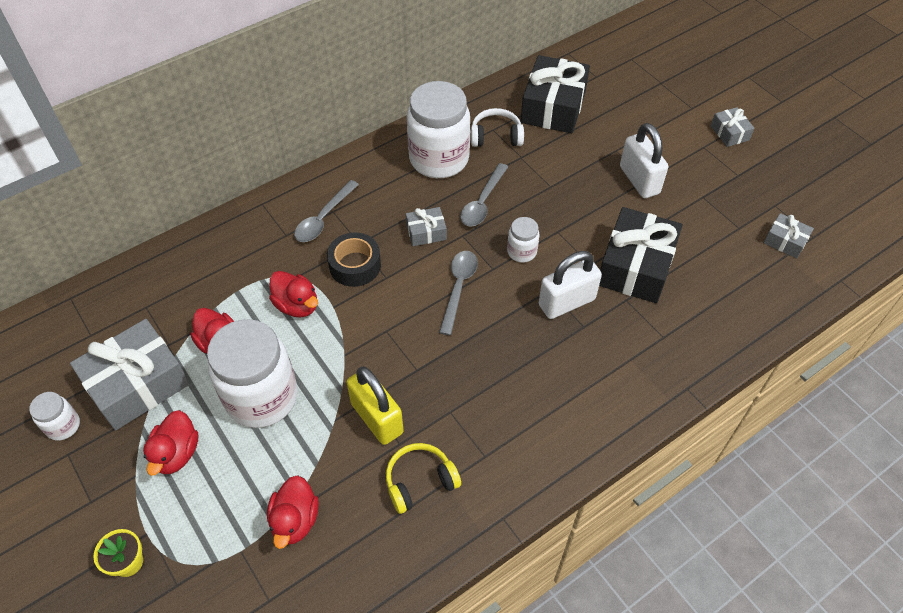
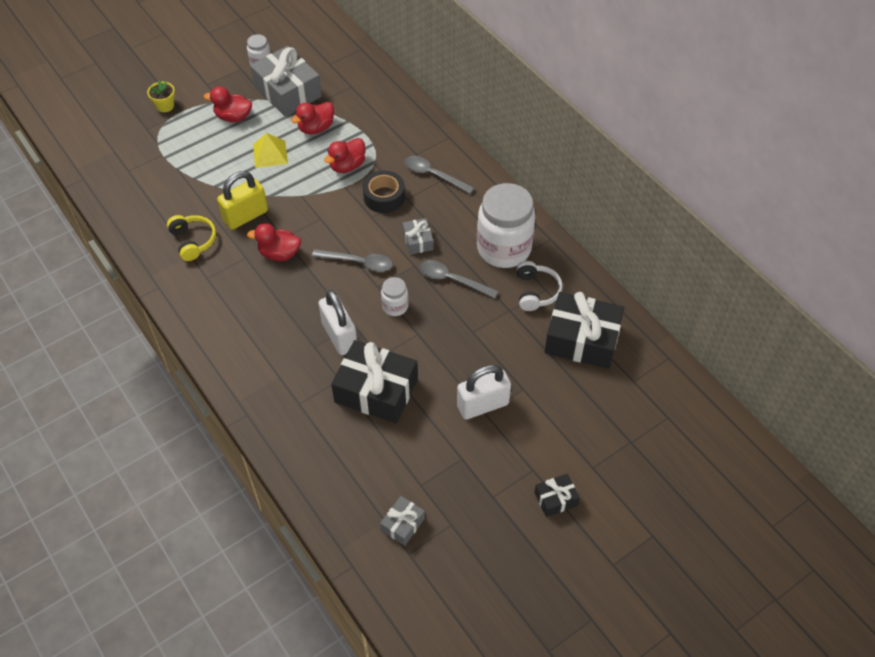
camera: 90 degrees right, 0 degrees up
white jar [207,319,298,428] -> yellow pyramid [253,133,288,168]
red duck [267,475,319,549] -> red duck moved to [247,223,301,261]
grey gift [711,107,754,147] -> black gift [534,473,580,517]

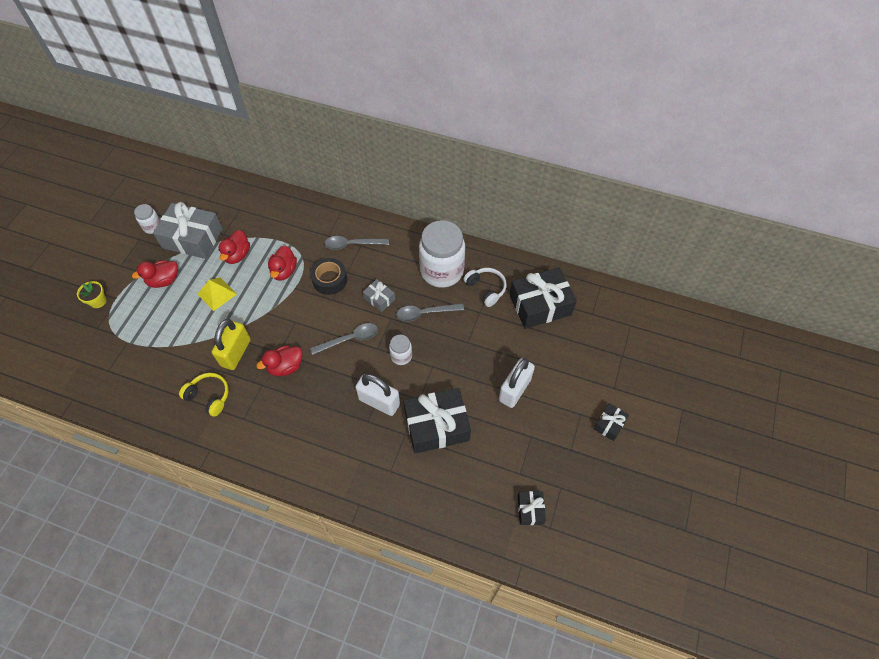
camera: 35 degrees left, 5 degrees up
grey gift [380,496,425,546] -> black gift [518,491,546,525]

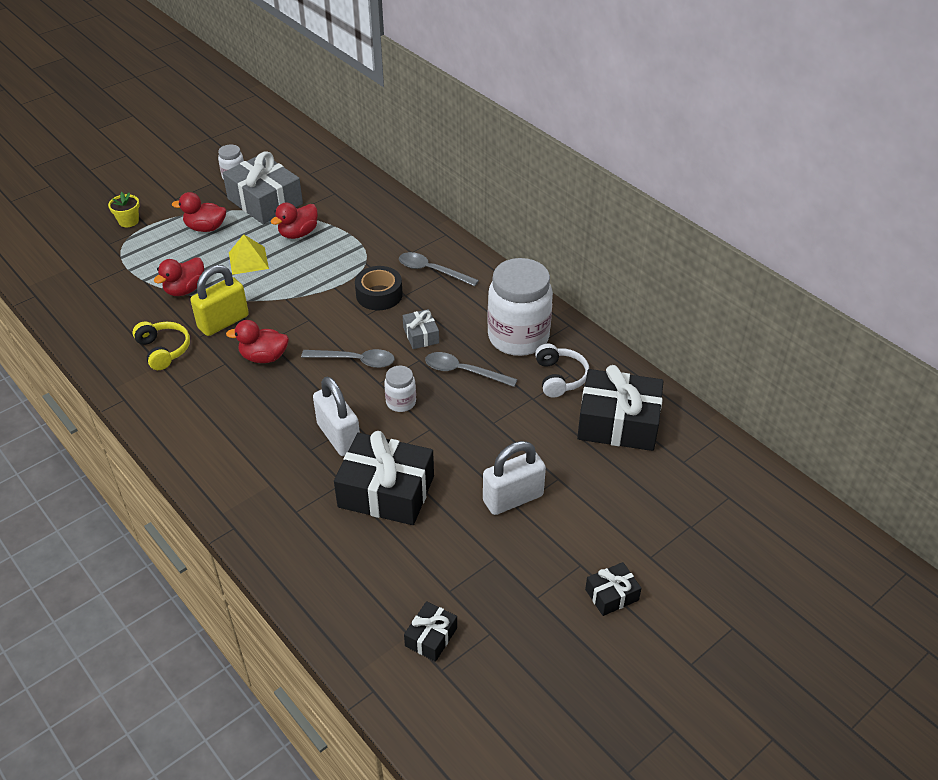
camera: 30 degrees right, 15 degrees down
red duck [268,246,297,281] -> red duck moved to [154,257,204,296]

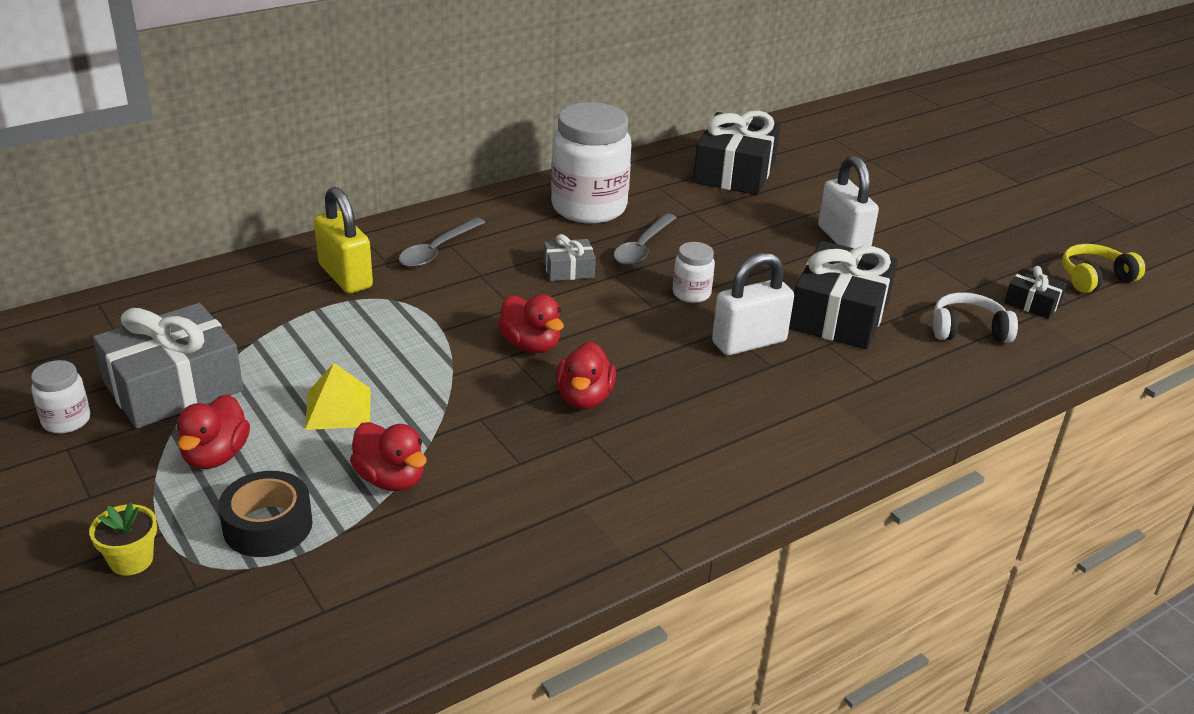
camera: 85 degrees left, 10 degrees down
yellow headphones [133,322,190,370] -> yellow headphones moved to [1062,244,1145,293]
yellow padlock [190,265,249,336] -> yellow padlock moved to [314,187,373,294]
red duck [271,203,318,239] -> red duck moved to [498,294,564,353]
grey spoon [301,349,395,368] -> none
black tape [355,266,403,310] -> black tape moved to [218,471,313,557]
white headphones [535,344,589,398] -> white headphones moved to [933,292,1018,343]
black gift [585,562,641,616] -> none

